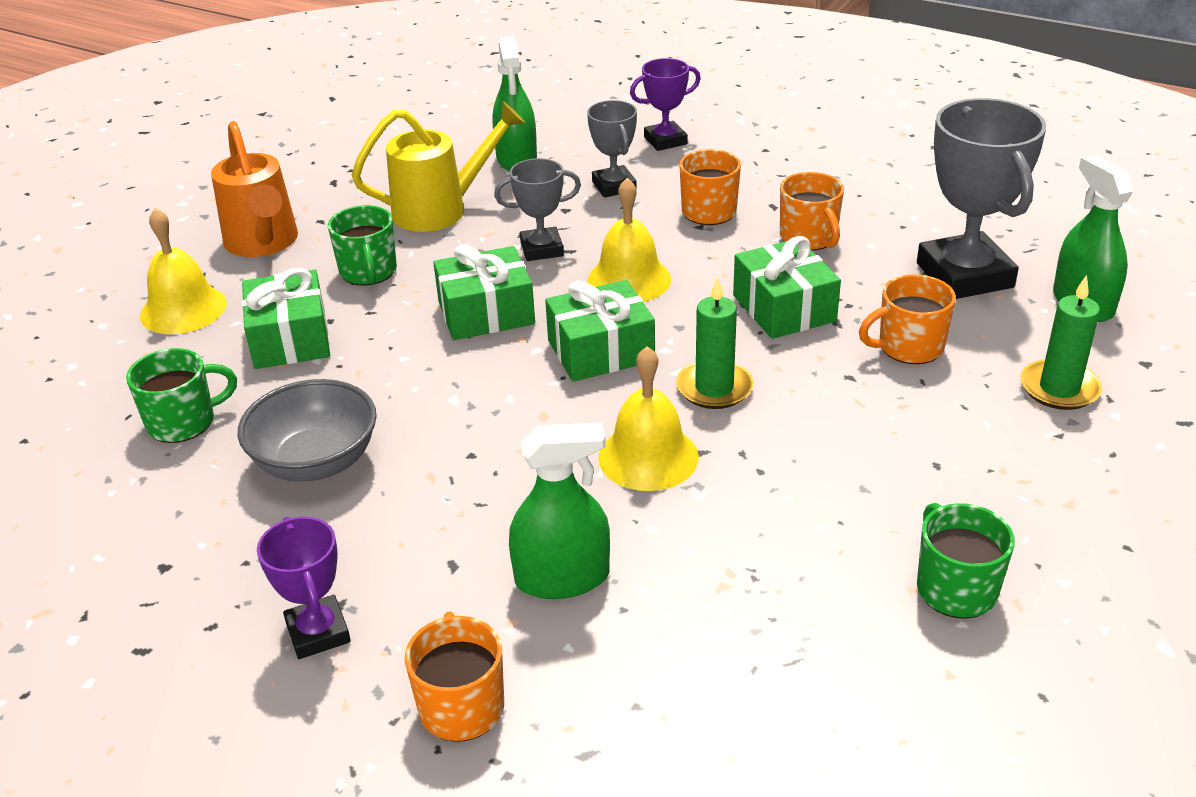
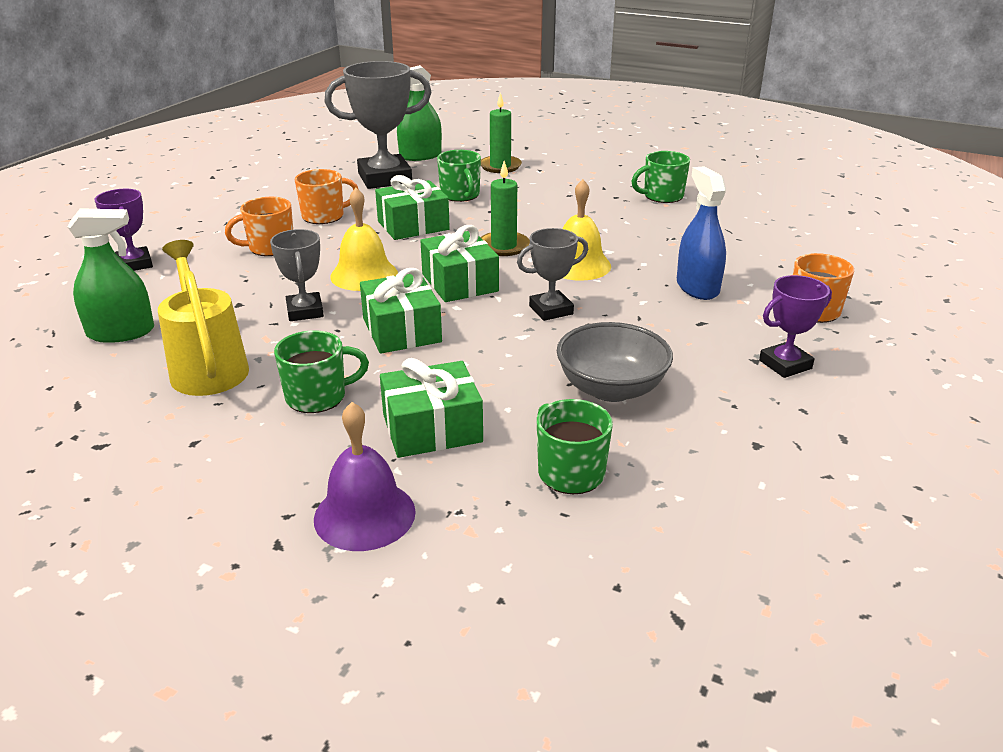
camera: 95 degrees left, 5 degrees down
yellow bell [140,208,227,334] -> purple bell [314,402,416,551]
orange watering can [211,121,298,257] -> none
green spray bottle [509,423,610,599] -> blue spray bottle [677,166,726,300]
grey trophy [587,100,637,198] -> grey trophy moved to [517,228,588,321]
orange mug [859,274,956,364] -> green mug [437,150,481,202]

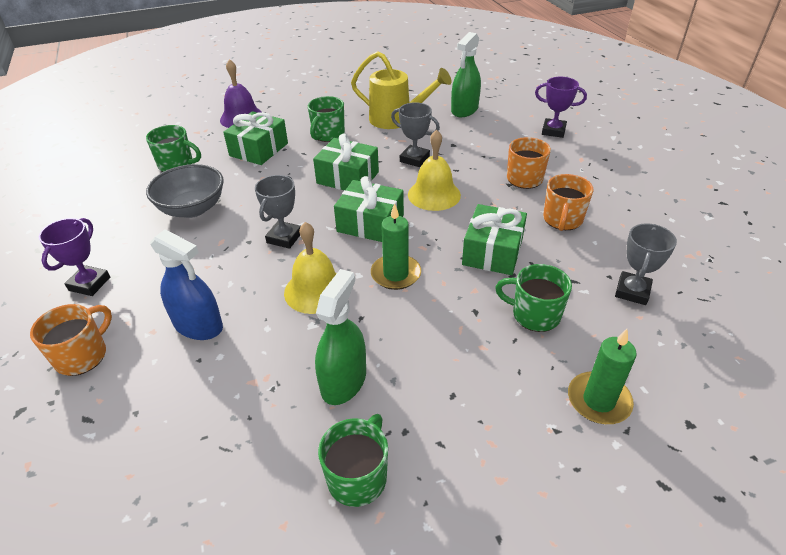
camera: 135 degrees right, 10 degrees up
grey trophy [325,61,431,189] -> grey trophy [615,223,677,305], size x0.55
green spray bottle [397,65,442,161] -> green spray bottle moved to [315,269,366,405]

